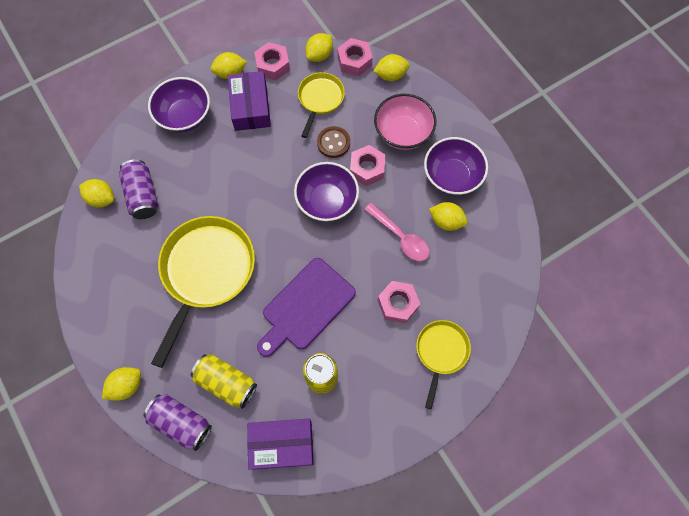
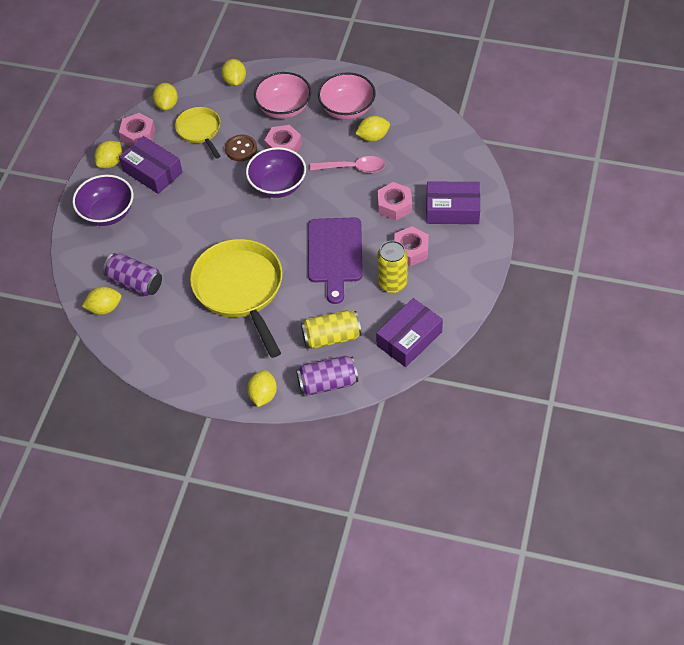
camera: 40 degrees left, 15 degrees down
pink nut [337,38,373,76] -> pink nut moved to [394,226,429,266]
yellow lemon [373,54,409,81] -> yellow lemon turned 45 degrees counterclockwise [221,59,246,86]
yellow pan [416,320,471,409] -> purple box [426,182,480,224]
purple bowl [424,137,488,195] -> pink bowl [318,73,376,120]

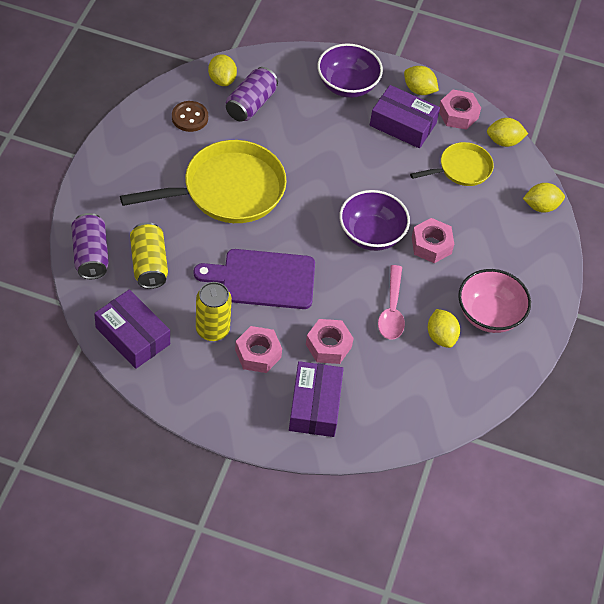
camera: 85 degrees right, 0 degrees up
purple box [119,136,183,194] -> purple box turned 75 degrees clockwise [370,85,440,148]
brown button [225,135,257,161] -> brown button moved to [172,101,208,132]
yellow lemon [247,370,277,407] -> none
pink bowl [254,72,311,119] -> none

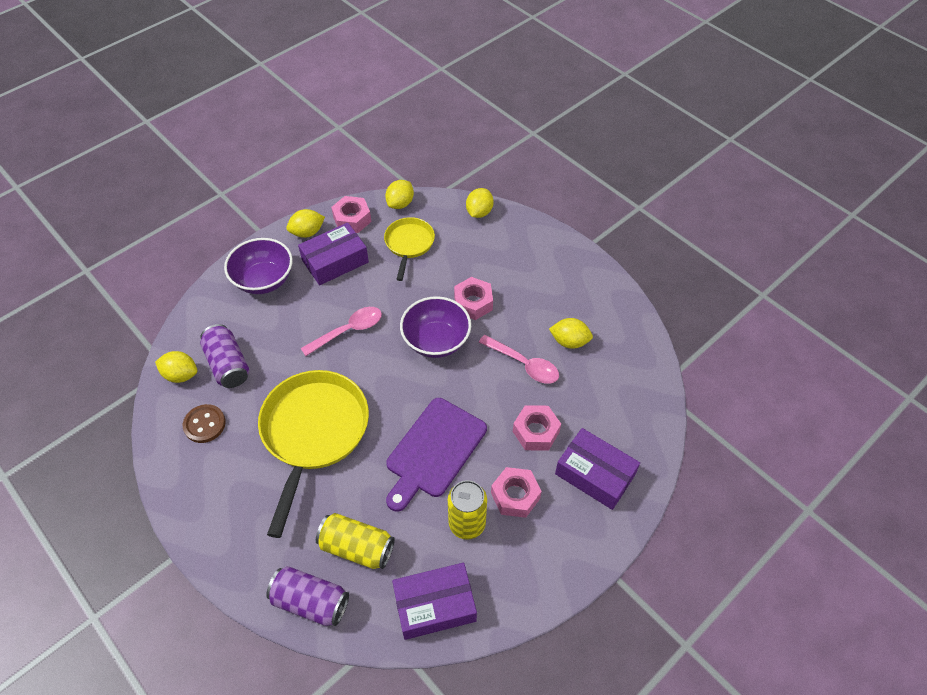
camera: 55 degrees left, 0 degrees up
pink bowl [458,269,531,333] -> none
none -> pink spoon [301,307,382,356]

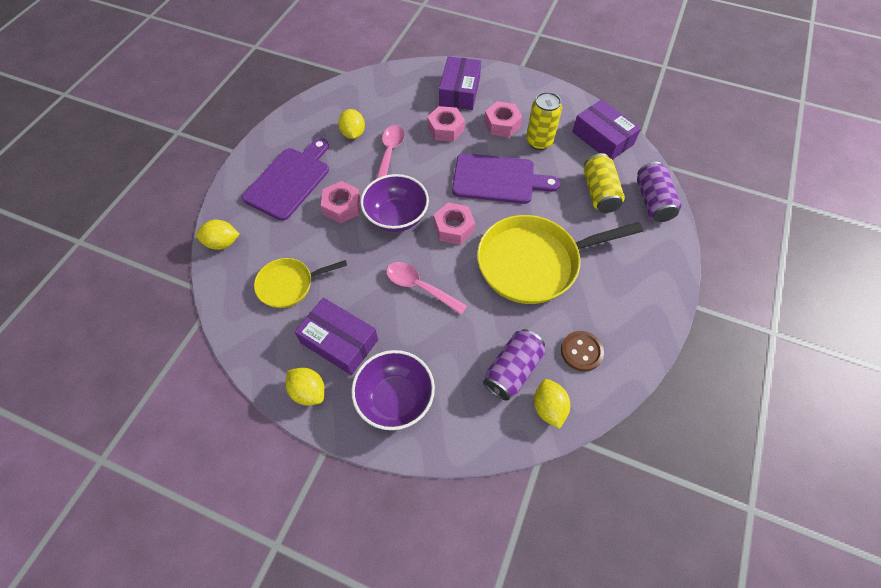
camera: 115 degrees left, 5 degrees up
pink nut [331,196,371,233] -> pink nut moved to [434,203,475,245]
yellow lemon [385,180,414,209] -> none
none -> purple cutting board [242,138,329,221]

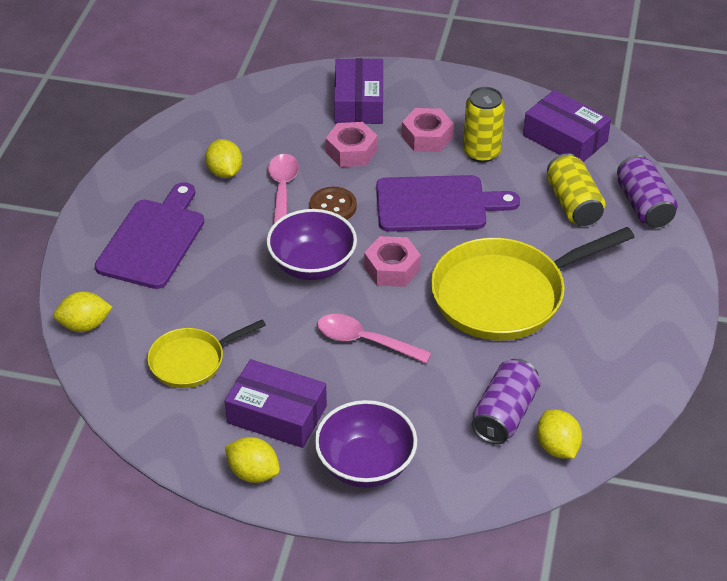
camera: 10 degrees left, 15 degrees down
pink nut [321,181,361,223] -> none
brown button [561,331,604,371] -> brown button moved to [310,187,357,220]

